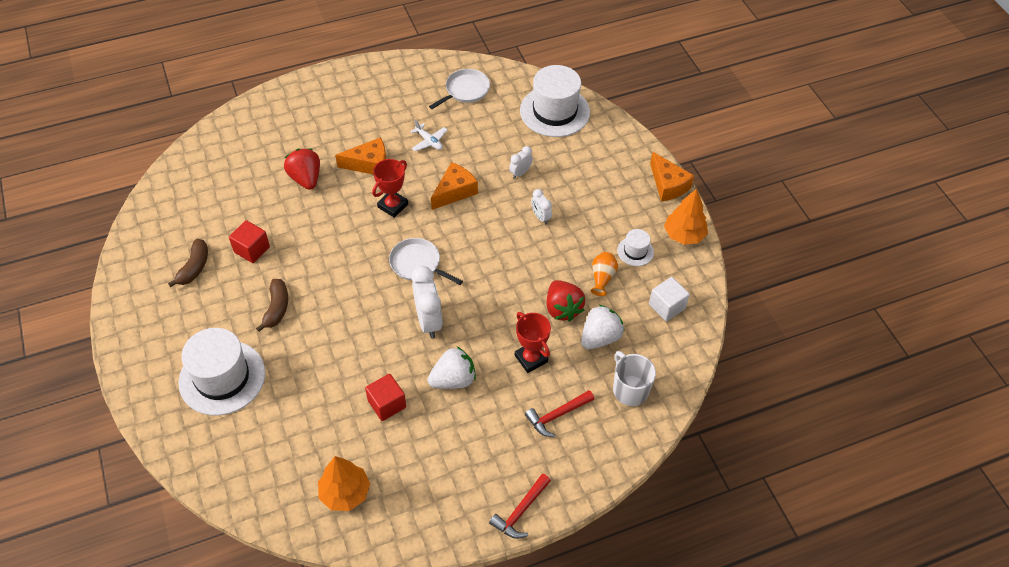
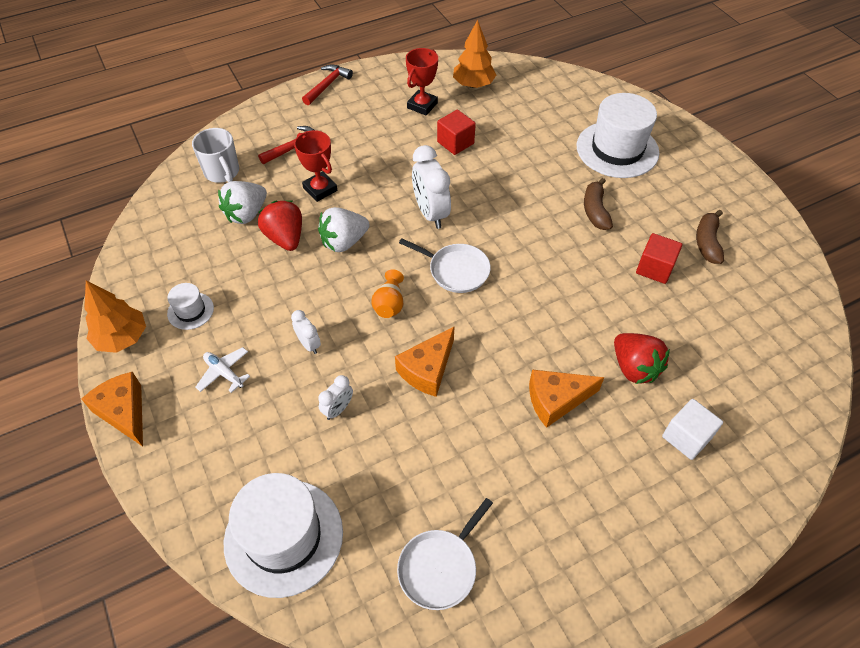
camera: 175 degrees right, 0 degrees up
red trophy [372,159,408,218] -> red trophy moved to [406,48,438,116]
white plane [410,120,447,151] -> white plane moved to [195,347,250,393]
white strawberry [427,347,476,389] -> white strawberry moved to [318,207,369,252]
orange vase [591,252,618,296] -> orange vase moved to [371,269,404,318]
white cube [649,277,690,321] -> white cube moved to [662,399,723,460]

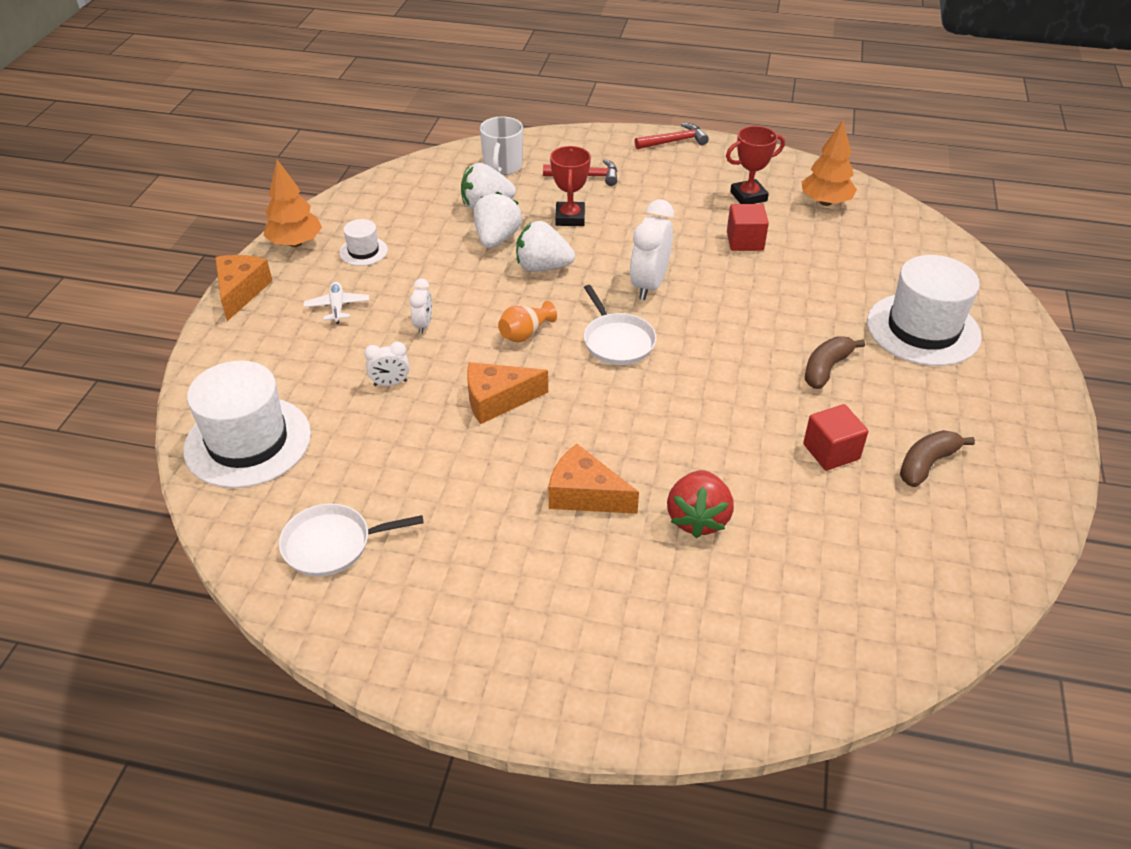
camera: 40 degrees right, 10 degrees down
red strawberry [258,200,302,251] -> white strawberry [474,192,522,248]
white cube [662,399,723,460] -> none

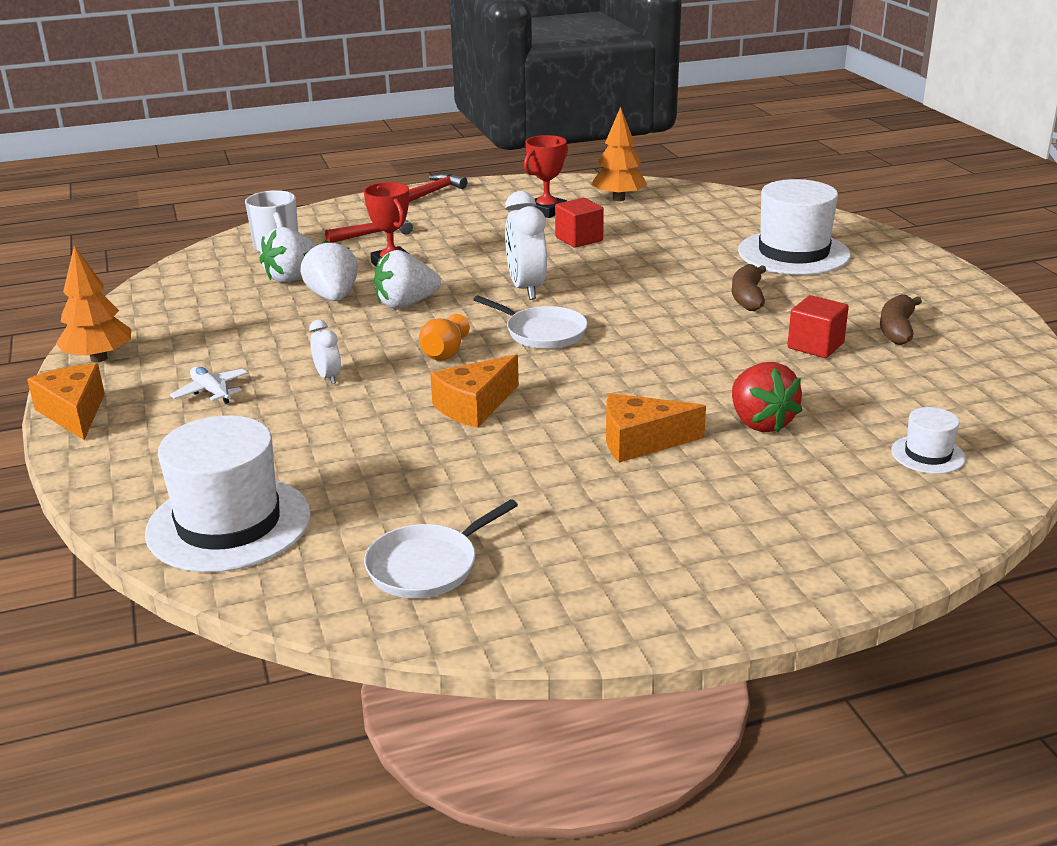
camera: 30 degrees left, 15 degrees down
white hat [339,219,388,266] -> white hat moved to [891,407,966,474]
white clock [364,342,409,386] -> none

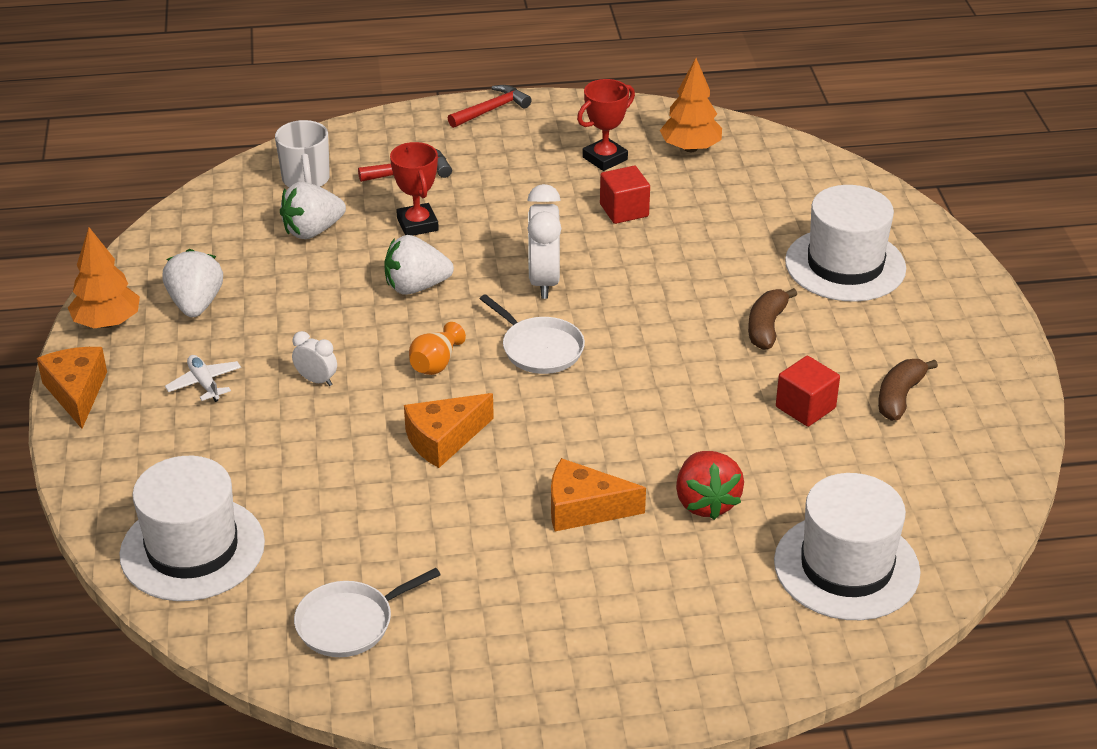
camera: 10 degrees right, 10 degrees up
white strawberry [300,240,358,301] -> white strawberry moved to [162,249,223,317]
white clock [309,320,341,384] -> white clock turned 45 degrees counterclockwise [292,331,337,386]
white hat [891,407,966,474] -> white hat [774,473,920,620], size x2.12

